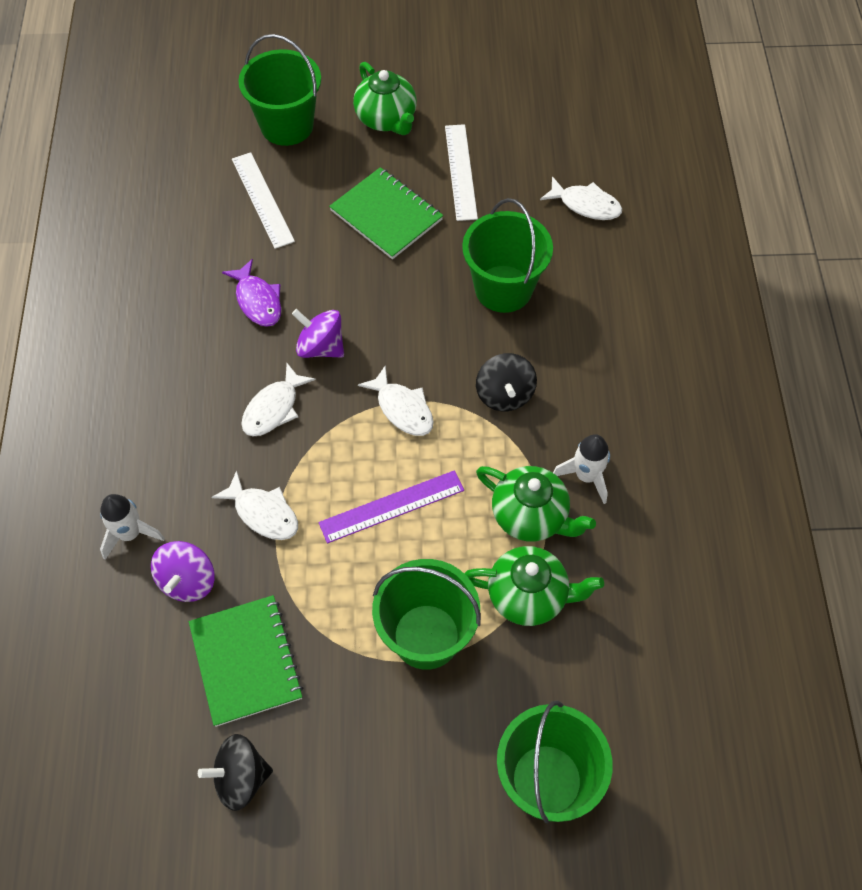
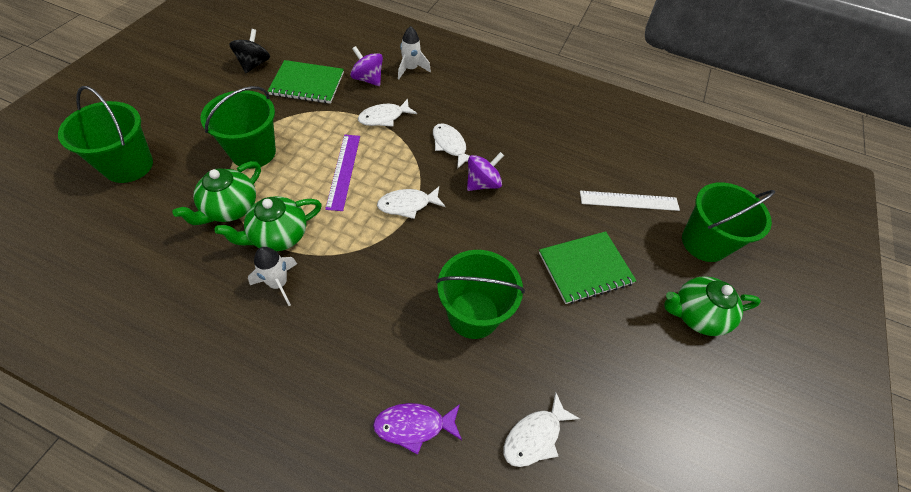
camera: 110 degrees right, 5 degrees down
purple fish [222,259,281,327] -> purple fish moved to [373,403,462,455]
white ruler [445,124,478,221] -> none
black spinning top [476,353,537,411] -> none

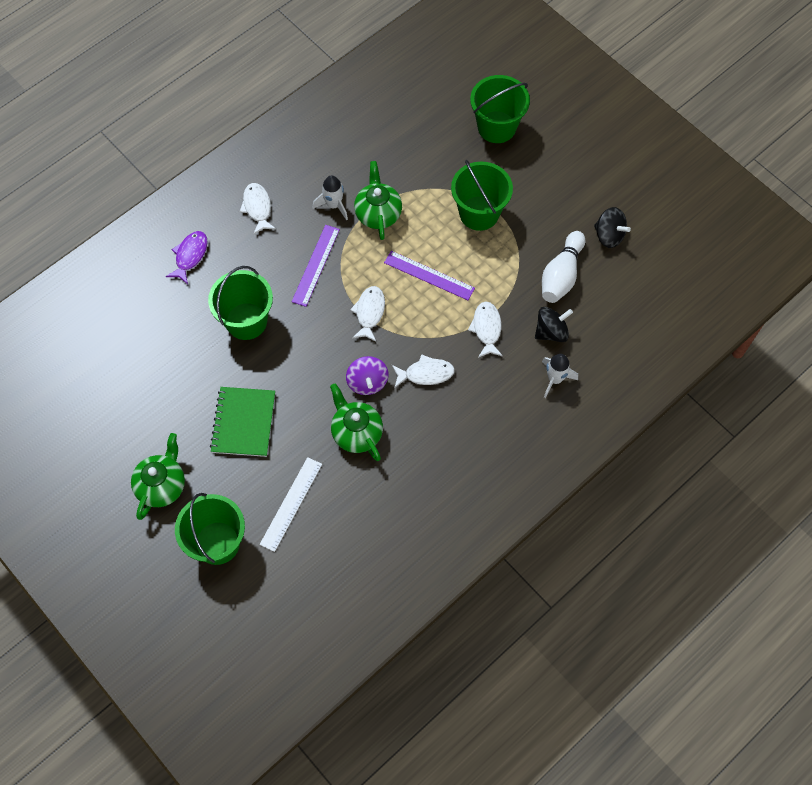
camera: 120 degrees right, 10 degrees up
green teapot [172,161,261,225] -> green teapot moved to [330,383,383,461]
green notebook [268,60,344,104] -> white bowling pin [542,231,585,303]
purple spinning top [350,46,383,86] -> black spinning top [535,307,573,342]
white fish [503,392,580,467] -> white fish moved to [239,183,276,235]
none -> purple ruler [292,225,340,307]

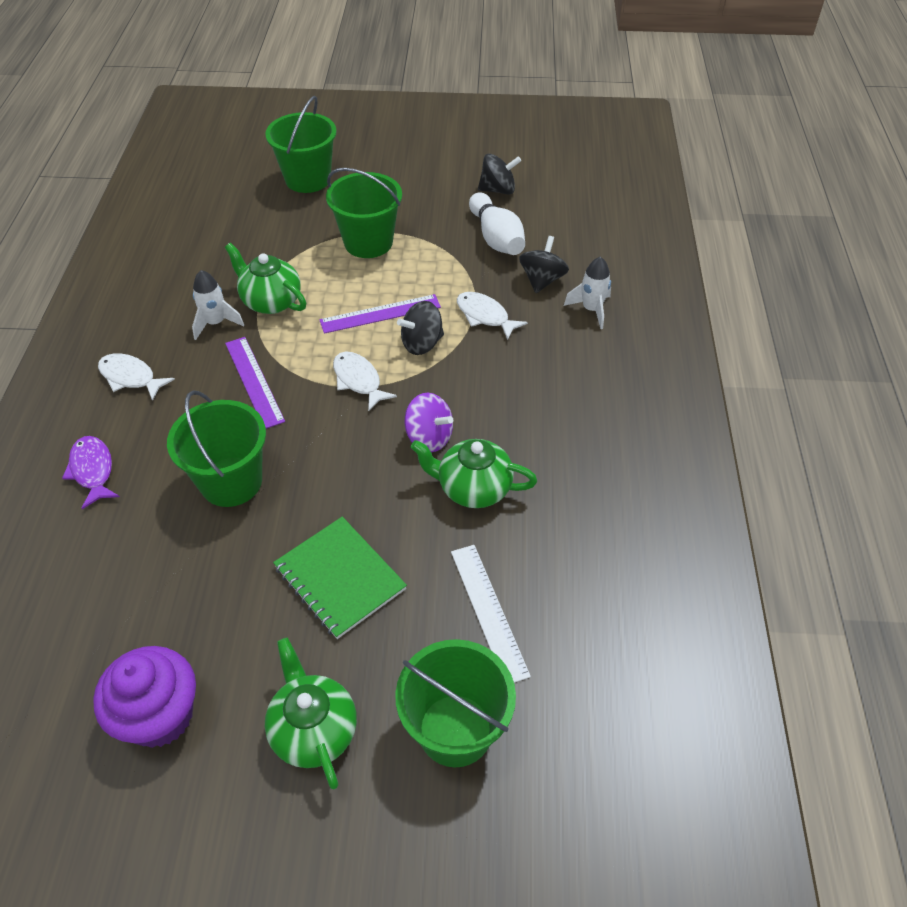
camera: 45 degrees left, 15 degrees down
white fish [392,354,455,388] -> none
none -> purple cupcake [93,646,196,748]
none -> black spinning top [397,301,444,355]

